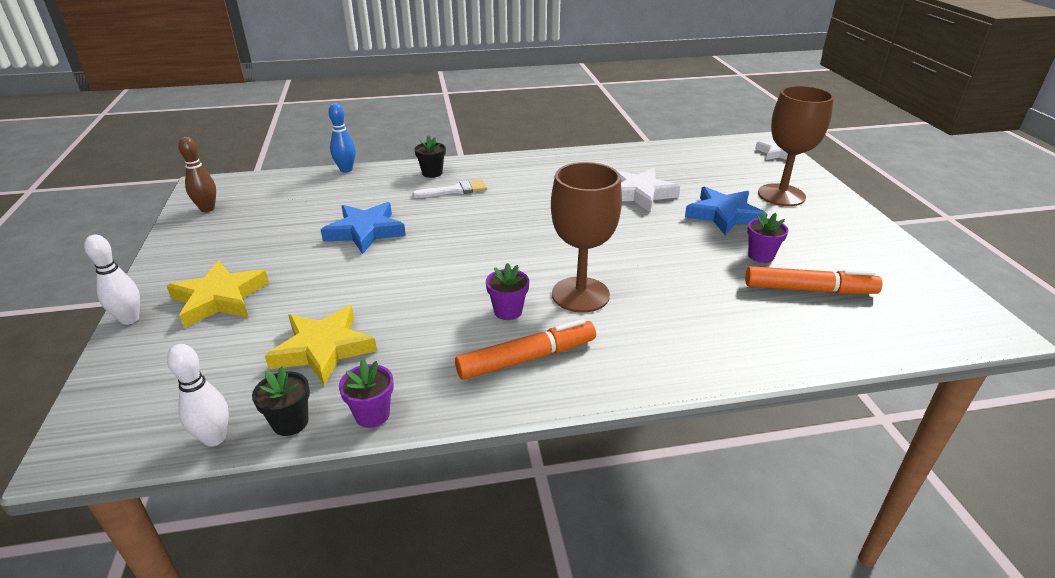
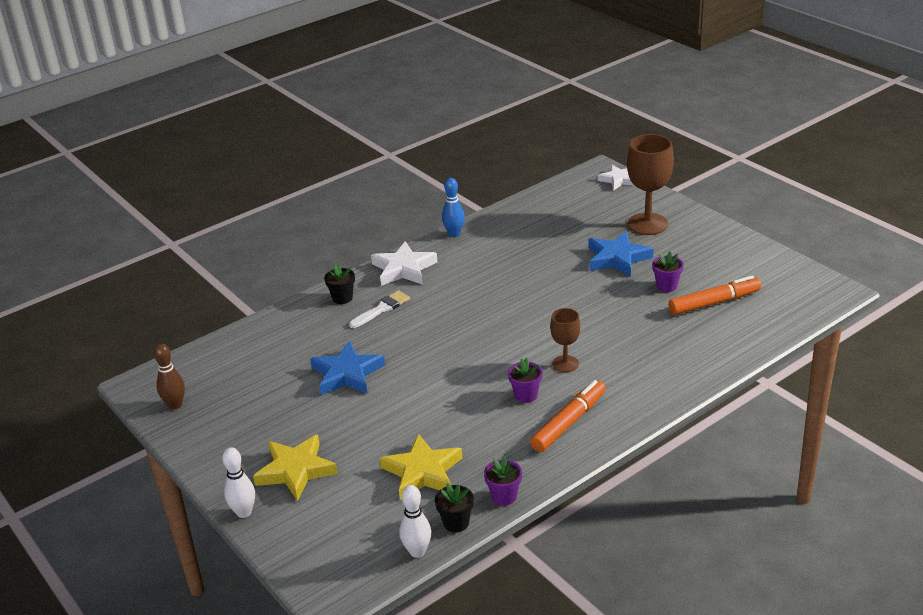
camera: 25 degrees left, 0 degrees up
blue bowling pin [329,103,356,172] -> blue bowling pin moved to [442,178,465,237]
brown goblet [551,162,622,313] -> brown goblet [550,308,580,372], size x0.56
white star [617,168,680,212] -> white star moved to [371,241,438,286]

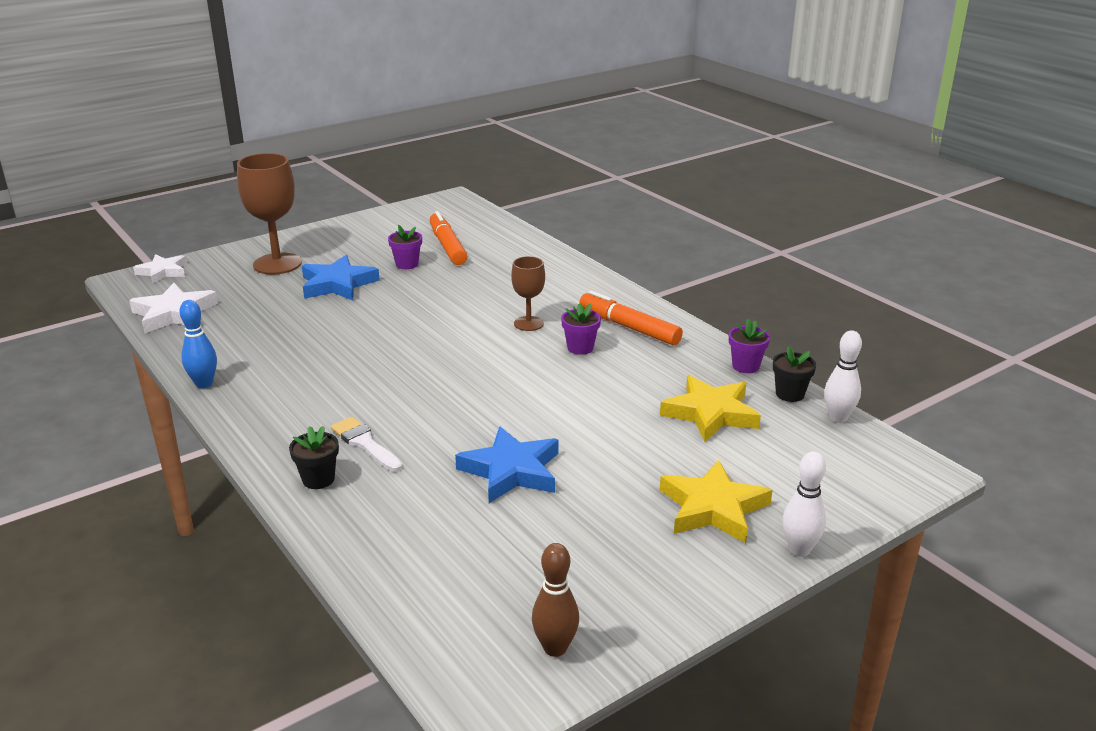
camera: 90 degrees left, 5 degrees down
white star [371,241,438,286] -> white star moved to [129,283,218,334]

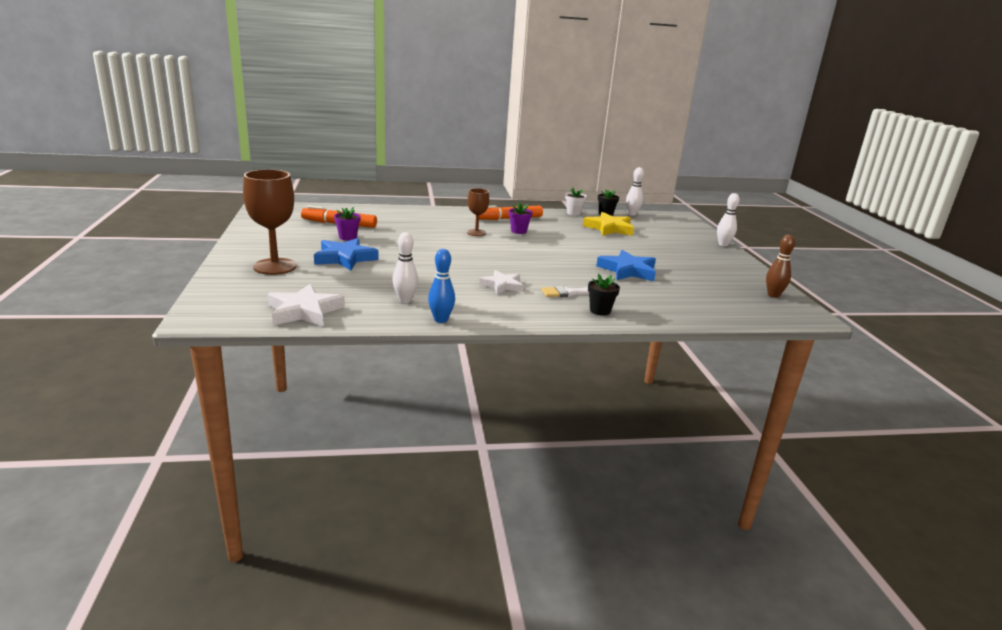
camera: 65 degrees left, 5 degrees down
white star [133,254,187,284] -> white star moved to [479,270,523,294]
yellow star [660,460,773,543] -> none
purple flower pot [729,319,770,373] -> white flower pot [565,188,587,216]
none -> white bowling pin [392,232,418,303]

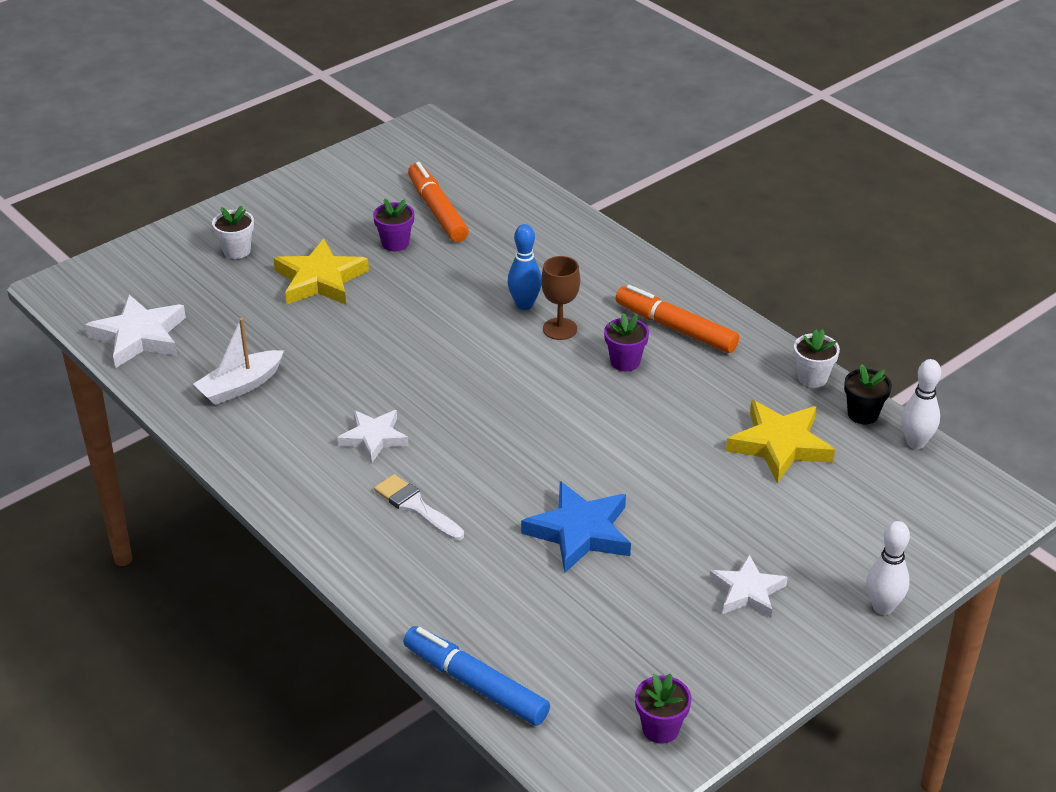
camera: 60 degrees right, 15 degrees up
brown goblet [243,169,297,275] -> white flower pot [212,206,254,259]
blue star [314,238,379,270] -> yellow star [274,239,369,304]
white bowling pin [392,232,418,303] -> white boat [193,318,284,405]
blue bowling pin [428,249,455,323] -> blue bowling pin moved to [507,224,541,310]
black flower pot [588,274,620,315] -> none
brown bowling pin [766,235,795,298] -> purple flower pot [635,674,692,744]
none -> blue marker [403,626,550,726]
none -> white star [709,554,788,618]

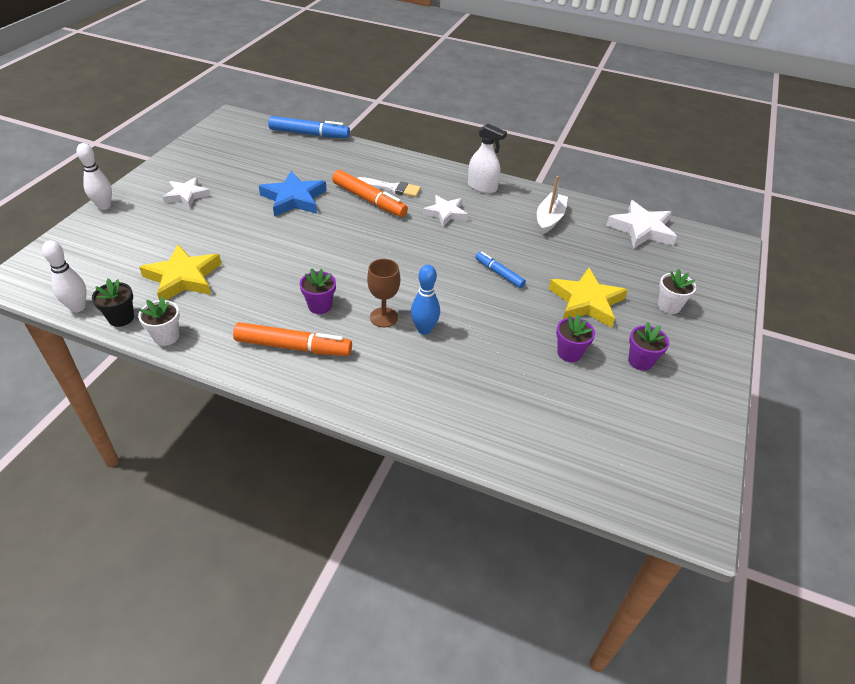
camera: 150 degrees right, 5 degrees up
orange marker [408,162,469,242] -> orange marker moved to [332,170,408,217]
purple flower pot [635,674,692,744] -> purple flower pot moved to [628,322,669,371]
none -> white spray bottle [468,124,507,193]
none -> blue marker [475,252,526,288]

